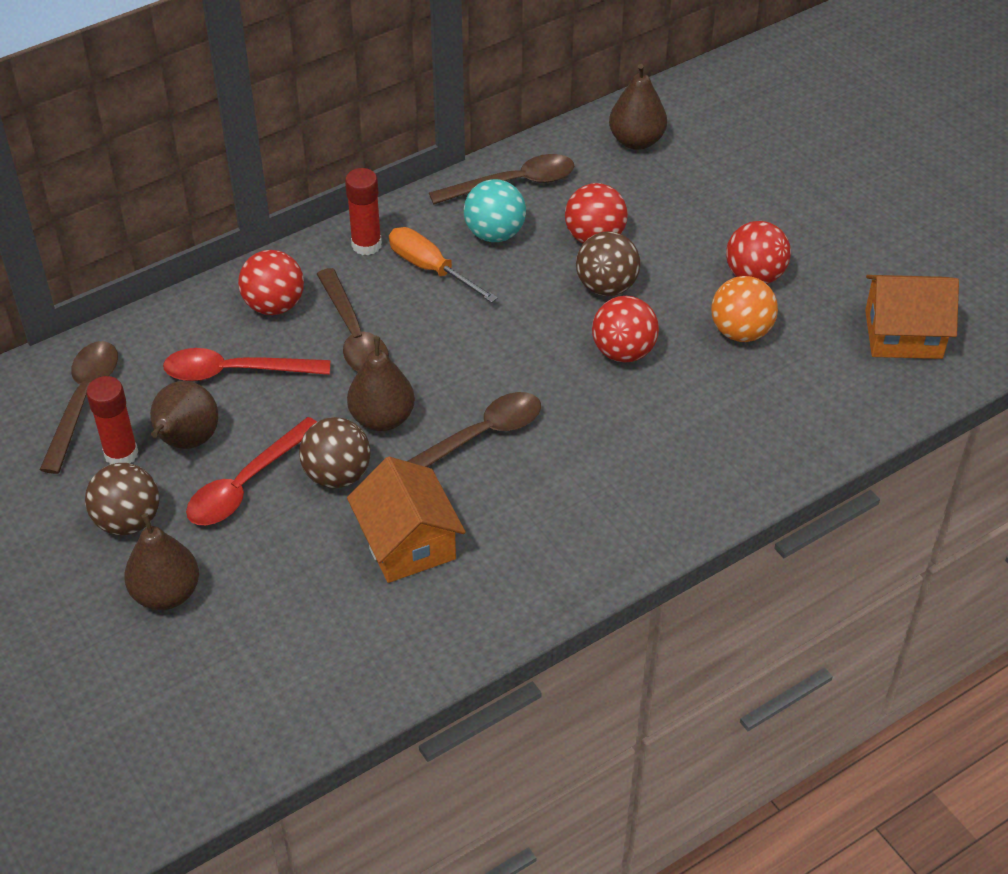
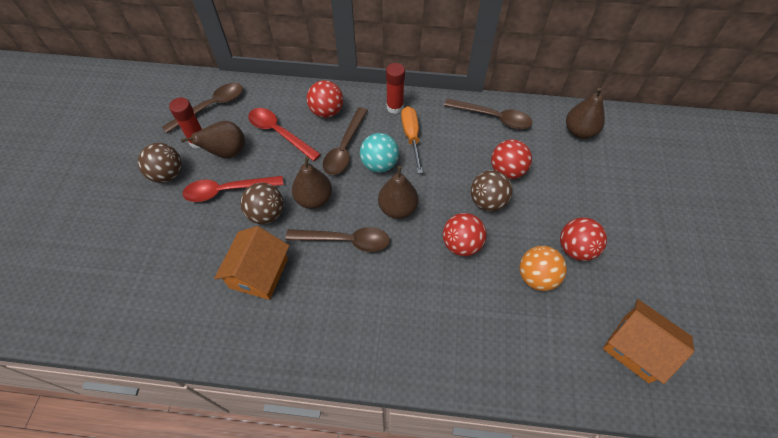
camera: 40 degrees right, 10 degrees up
brown pear [124,513,199,610] -> brown pear moved to [378,166,418,219]
turquoise ball [464,179,526,242] -> turquoise ball moved to [360,133,399,173]

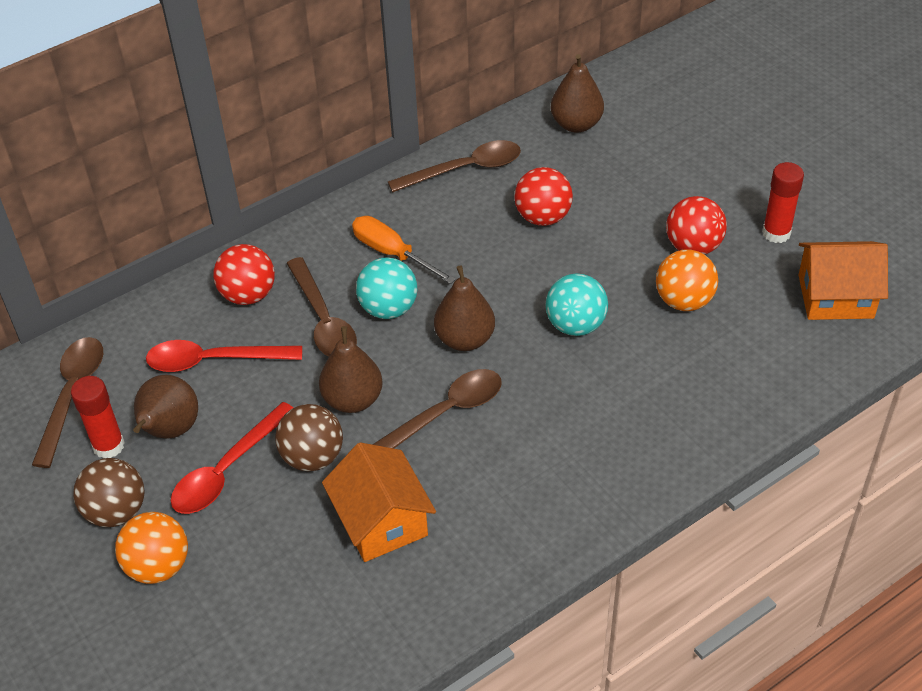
camera: 40 degrees left, 10 degrees down
red glue stick [386,63,405,114] -> red glue stick moved to [762,162,804,243]
red ball [443,213,487,256] -> turquoise ball [545,273,608,336]
brown ball [471,170,513,212] -> none
none -> orange ball [115,512,188,584]

